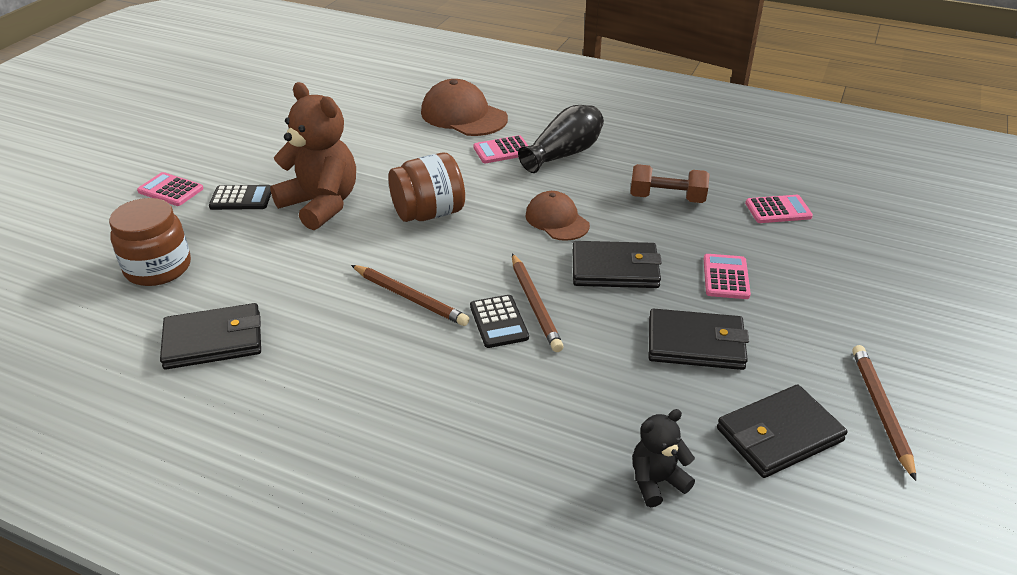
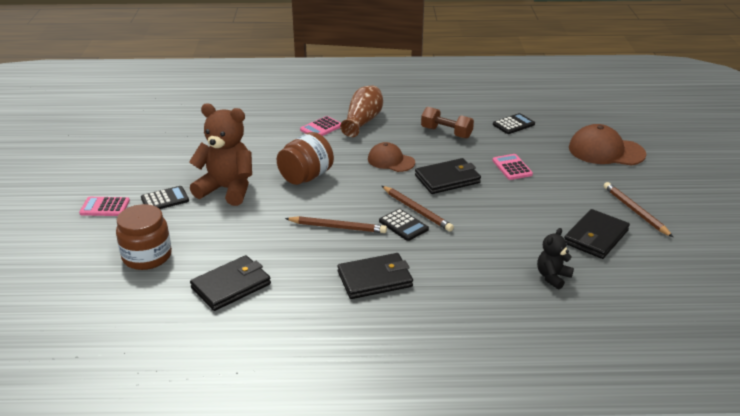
camera: 25 degrees left, 5 degrees down
brown cap [421,79,508,136] -> brown cap moved to [569,124,646,166]
black vase [518,105,604,173] -> brown vase [340,85,383,137]
brown dumbbell [630,164,710,203] -> brown dumbbell turned 45 degrees clockwise [421,107,474,139]
black wallet [649,309,749,370] -> black wallet moved to [337,253,413,299]
pink calculator [745,195,813,223] -> black calculator [493,113,535,134]

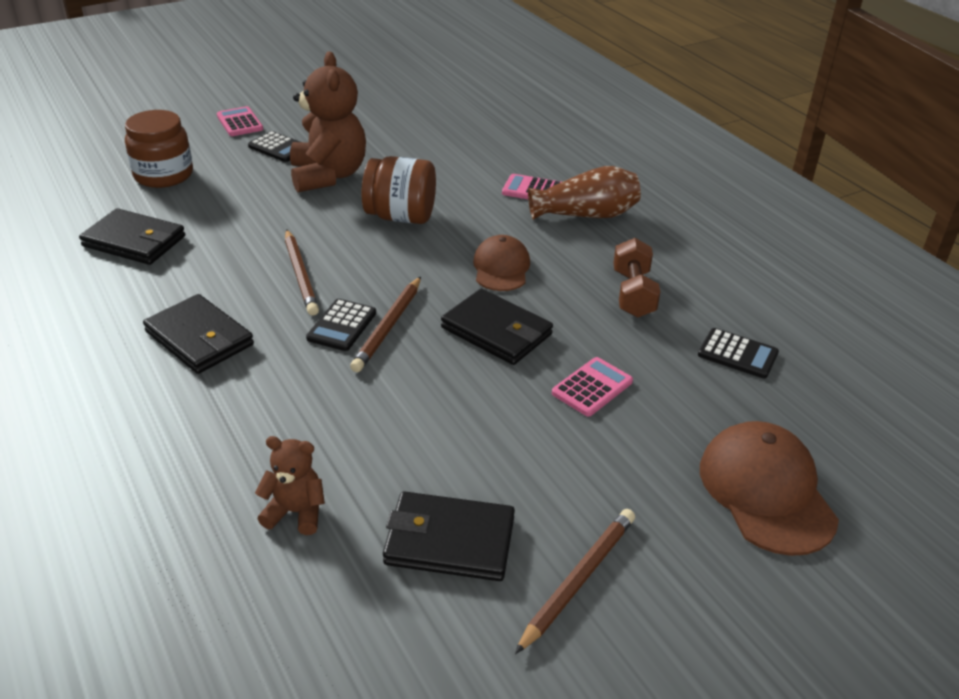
camera: 60 degrees right, 5 degrees up
black teddy bear [537,228,574,289] -> brown teddy bear [255,436,325,535]

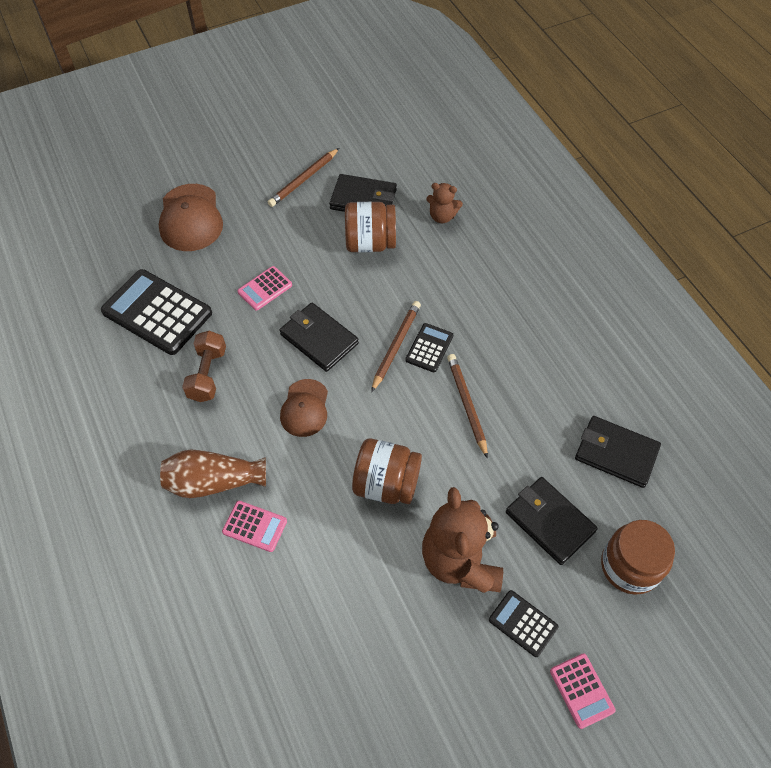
camera: 175 degrees left, 20 degrees up
black wallet [143,294,254,374] -> black wallet moved to [506,477,598,565]
black calculator [698,328,779,378] -> black calculator [101,269,212,355], size x1.97
none -> brown jar [345,202,396,253]

